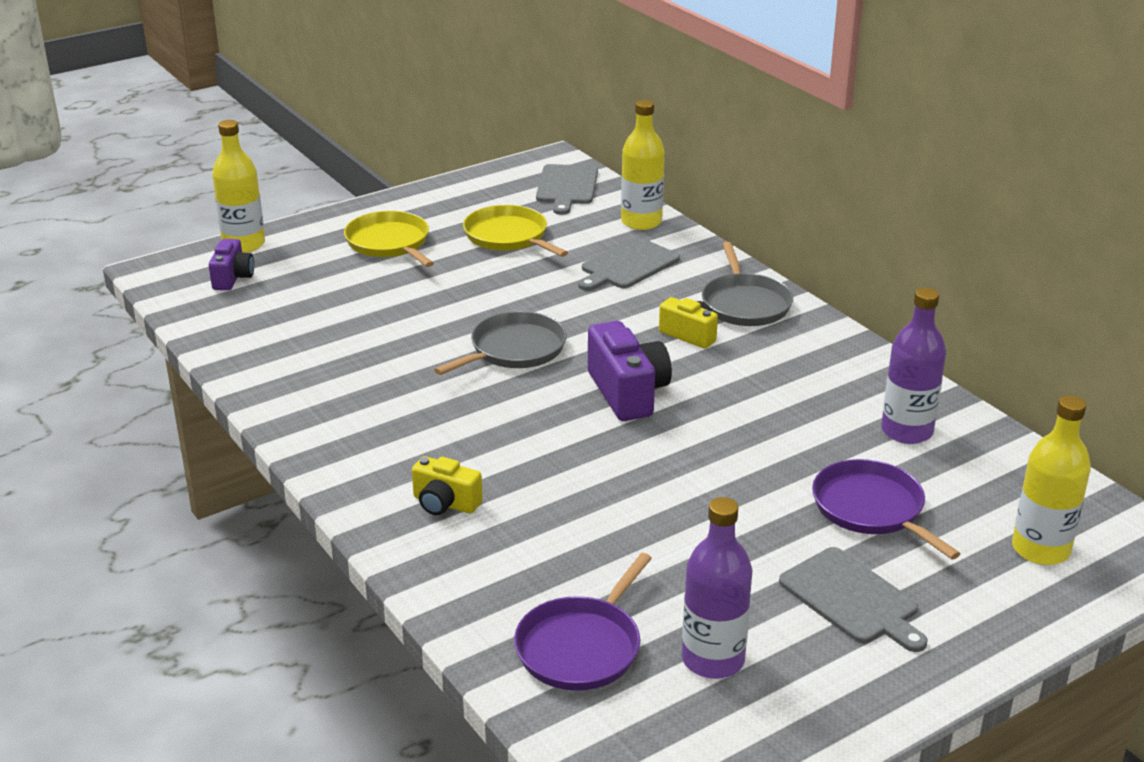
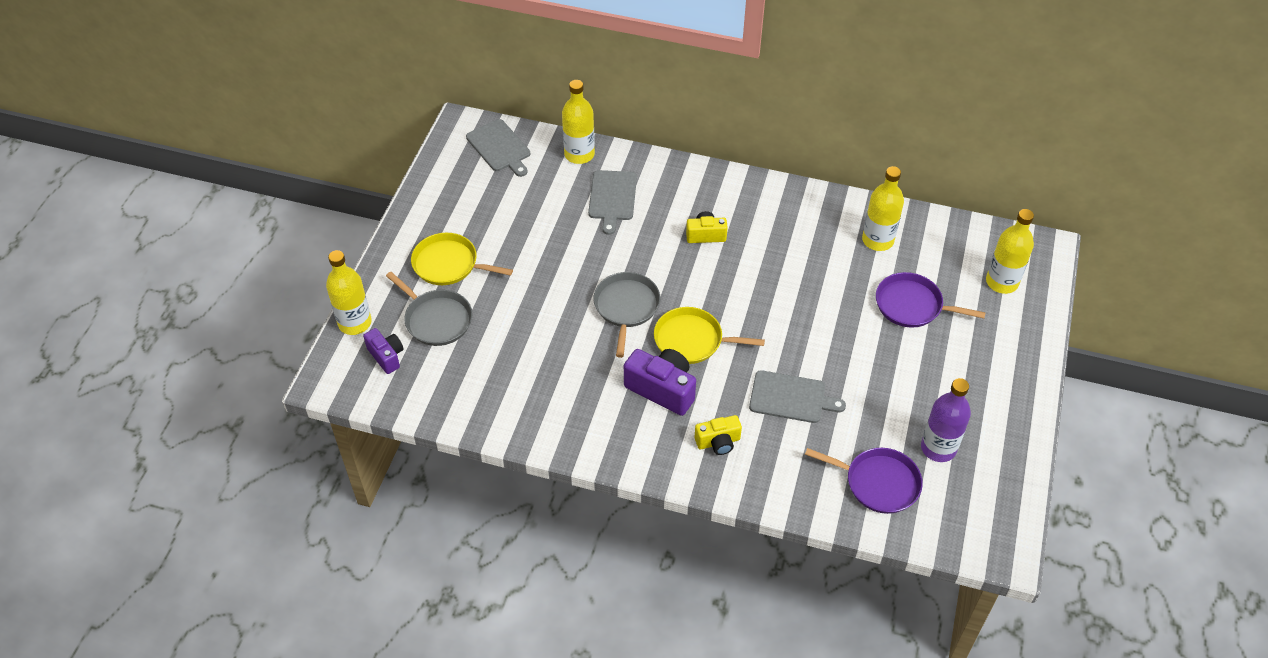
camera: 40 degrees left, 20 degrees up
yellow pan [463,205,568,257] -> yellow pan moved to [654,307,765,364]
purple pan [514,553,652,691] -> purple pan turned 60 degrees counterclockwise [805,448,923,514]
purple camera [588,321,672,421] -> purple camera moved to [624,349,696,416]
grey pan [702,242,793,326] -> grey pan moved to [386,272,472,346]
grey cutting board [779,547,928,652] -> grey cutting board moved to [749,370,846,423]
purple bottle [881,287,946,444] -> yellow bottle [862,166,904,251]

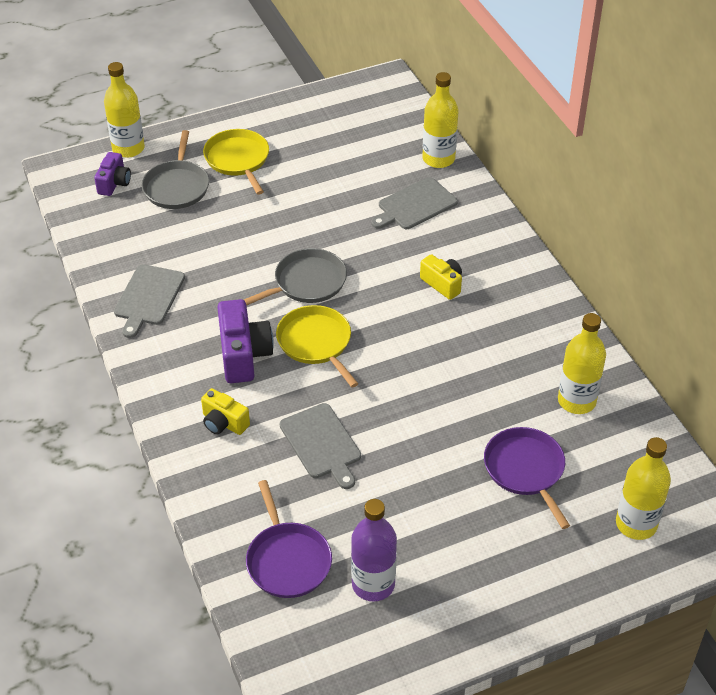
camera: 50 degrees right, 5 degrees down
grey cutting board [466,119,530,177] -> grey cutting board moved to [114,264,185,338]

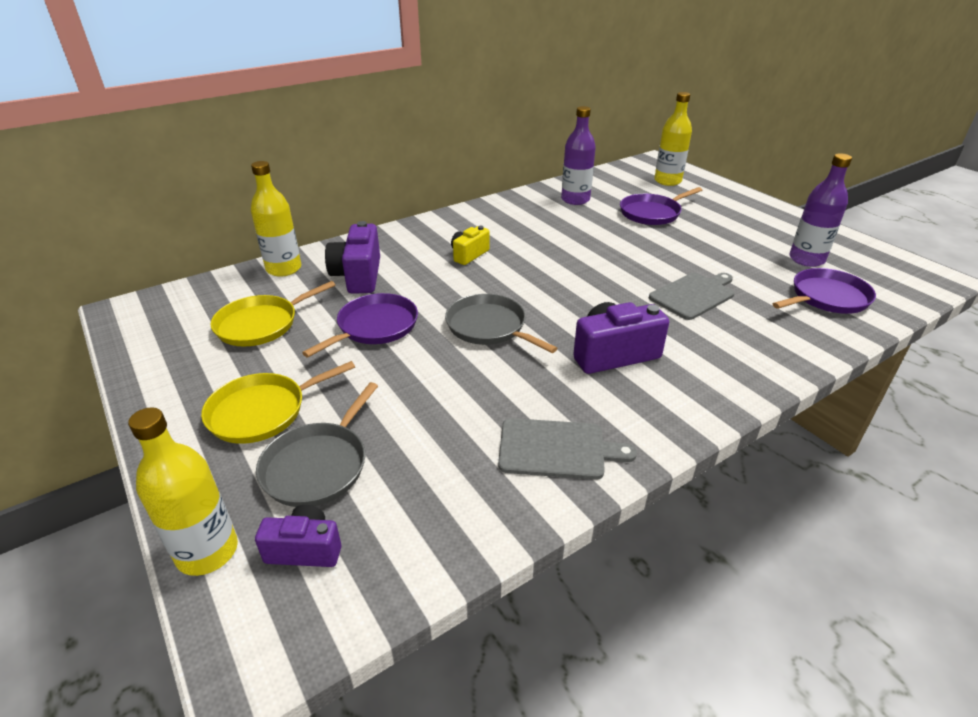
camera: 100 degrees left, 10 degrees down
grey pan [142,130,209,209] -> grey pan turned 120 degrees clockwise [256,382,378,507]
yellow camera [201,388,250,435] -> none
yellow pan [276,305,358,388] -> yellow pan moved to [210,281,335,347]
grey cutting board [371,177,458,229] -> purple camera [325,221,380,294]
yellow bottle [558,313,606,414] -> purple bottle [561,106,596,205]
none -> purple pan [302,293,418,357]

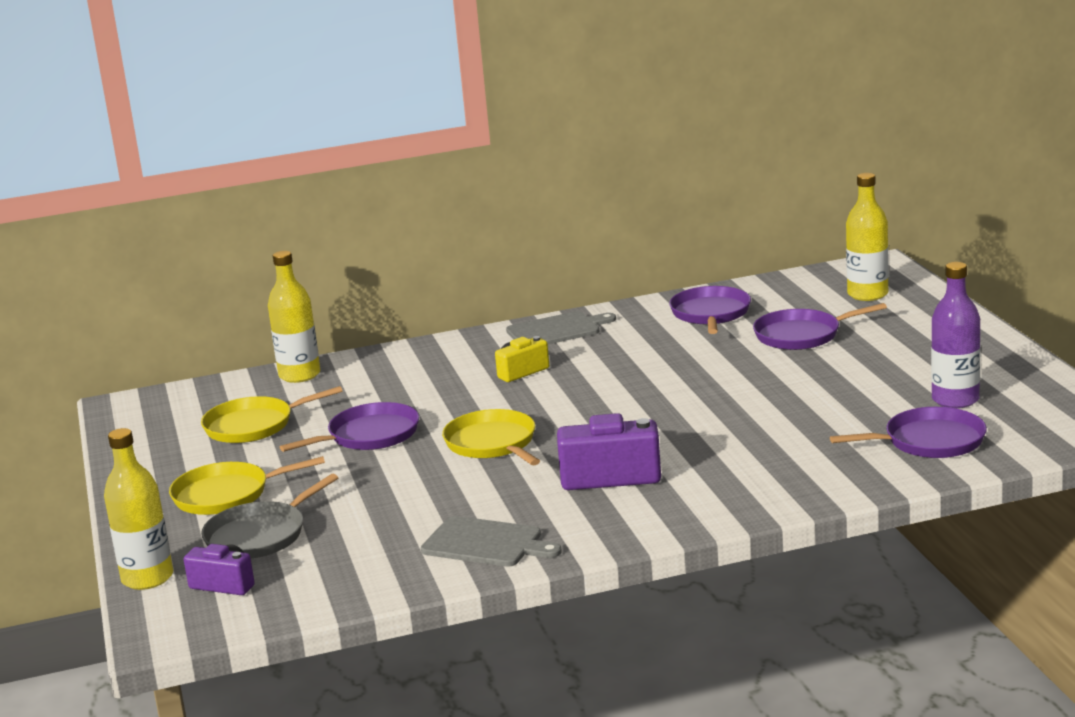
camera: 20 degrees right, 15 degrees down
purple camera [325,221,380,294] -> none
grey pan [445,294,557,353] -> yellow pan [442,409,540,465]
purple bottle [561,106,596,205] -> purple pan [669,286,751,334]
grey cutting board [649,273,735,320] -> grey cutting board moved to [506,311,616,344]

